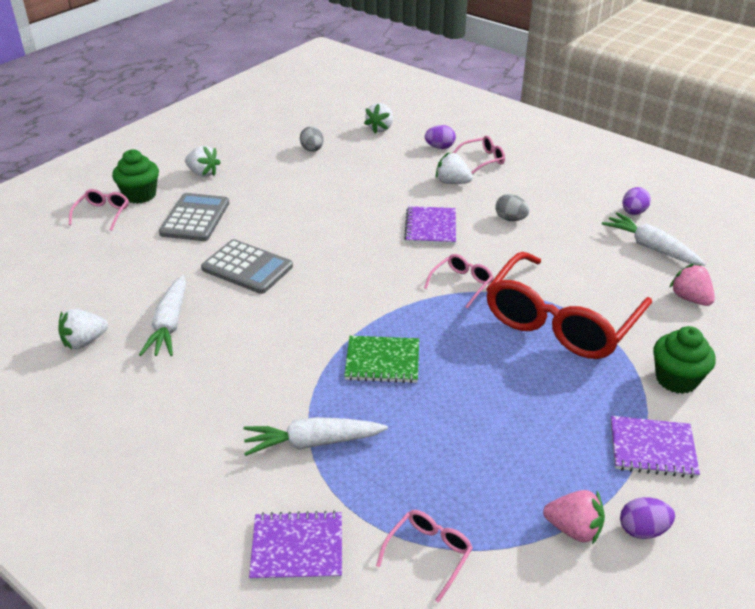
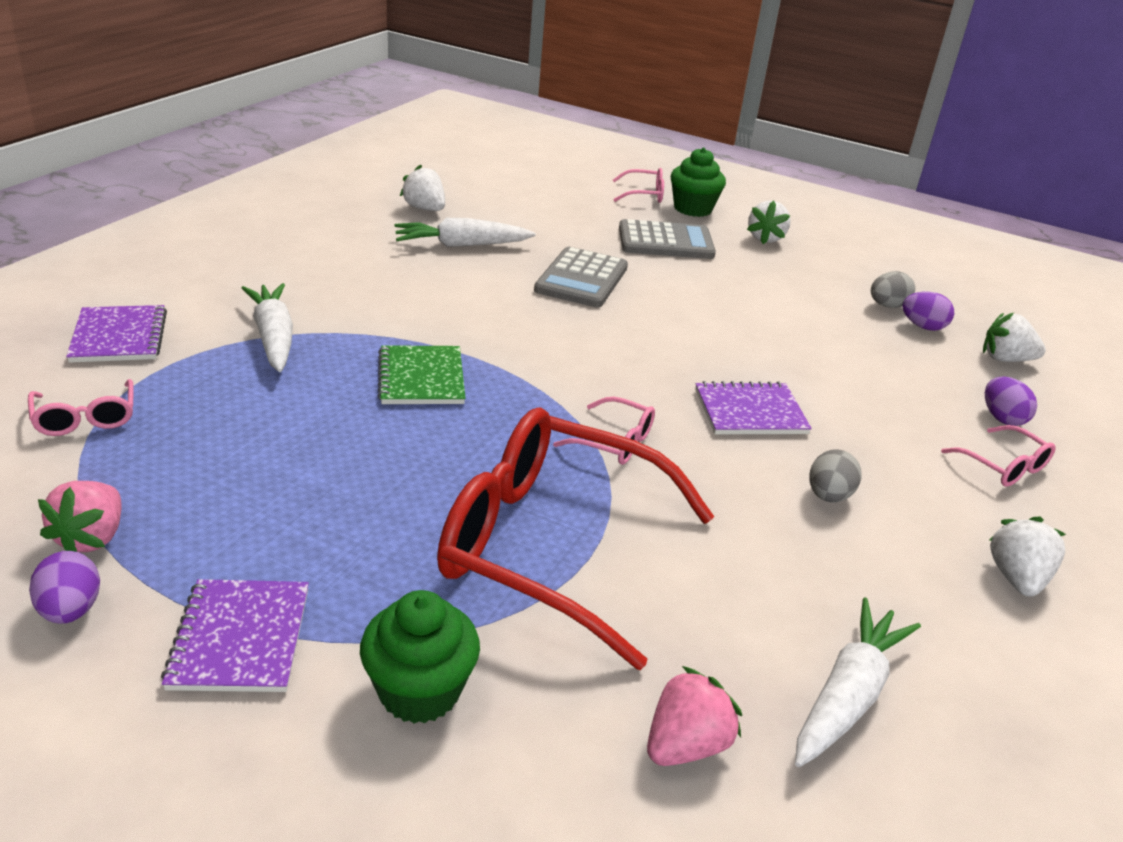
camera: 75 degrees right, 5 degrees down
pink glasses [376,510,473,603] -> pink glasses turned 45 degrees clockwise [28,379,134,436]
white strawberry [436,152,473,184] -> white strawberry moved to [989,517,1066,597]
purple egg [622,187,651,215] -> purple egg moved to [903,291,954,331]

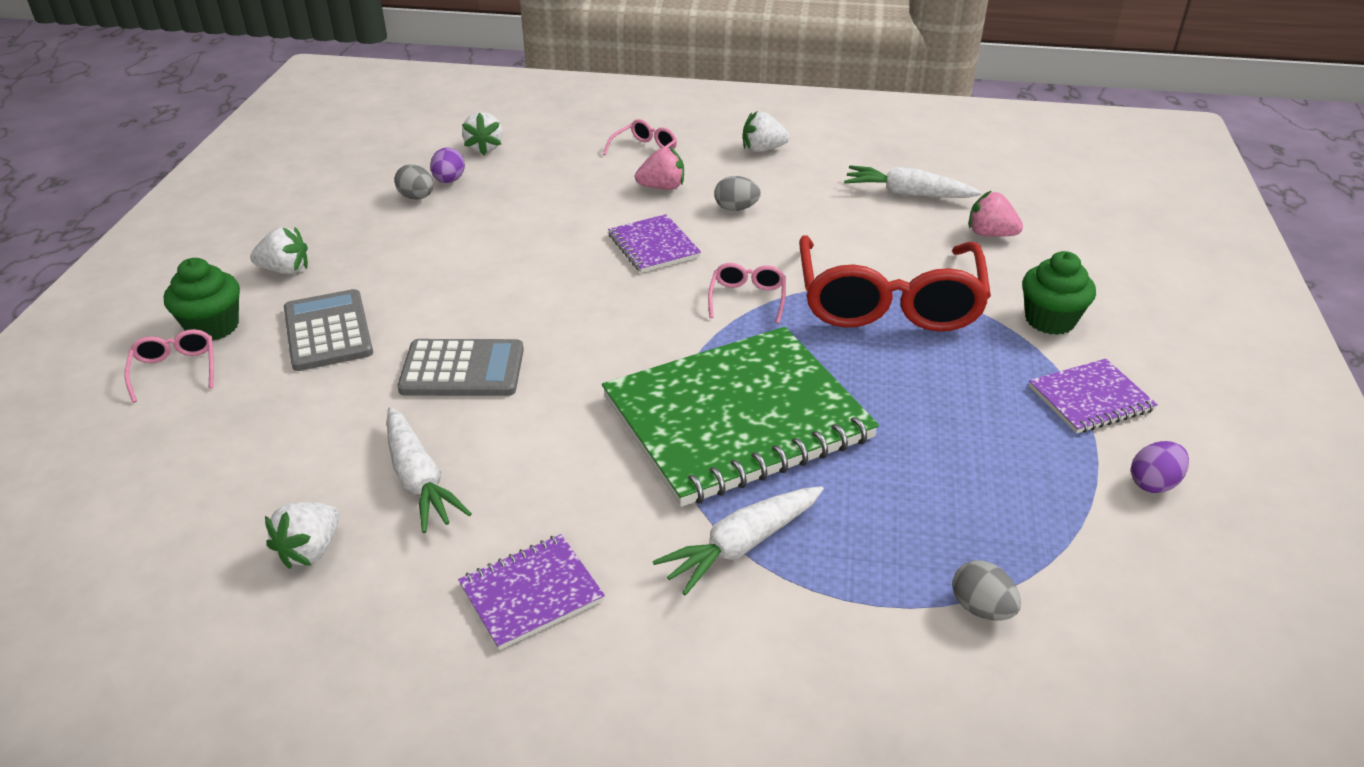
camera: 105 degrees left, 5 degrees up
pink glasses [28,379,134,436] -> grey egg [952,560,1021,621]
pink strawberry [38,481,122,552] -> pink strawberry moved to [635,147,684,190]
purple notebook [66,305,167,363] -> purple notebook moved to [458,534,605,650]
green notebook [378,345,466,404] -> green notebook [602,327,879,507], size x2.22
purple egg [985,377,1037,426] -> none

